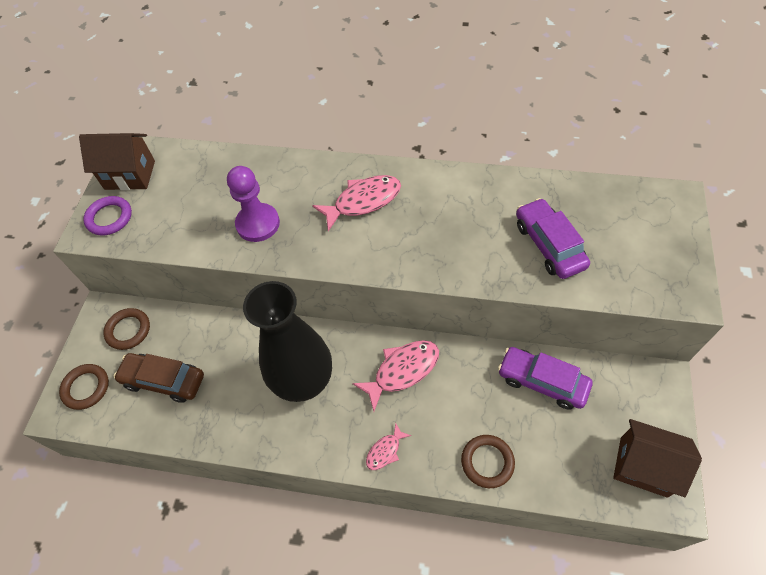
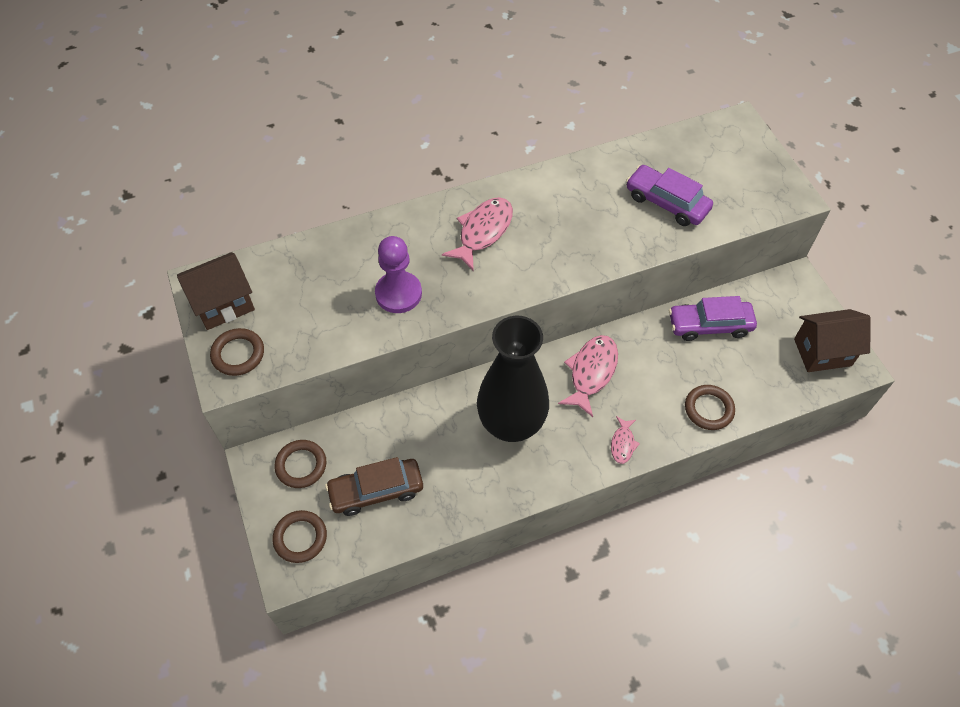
camera: 35 degrees left, 0 degrees up
purple ring [83,196,132,236] -> brown ring [210,328,264,376]

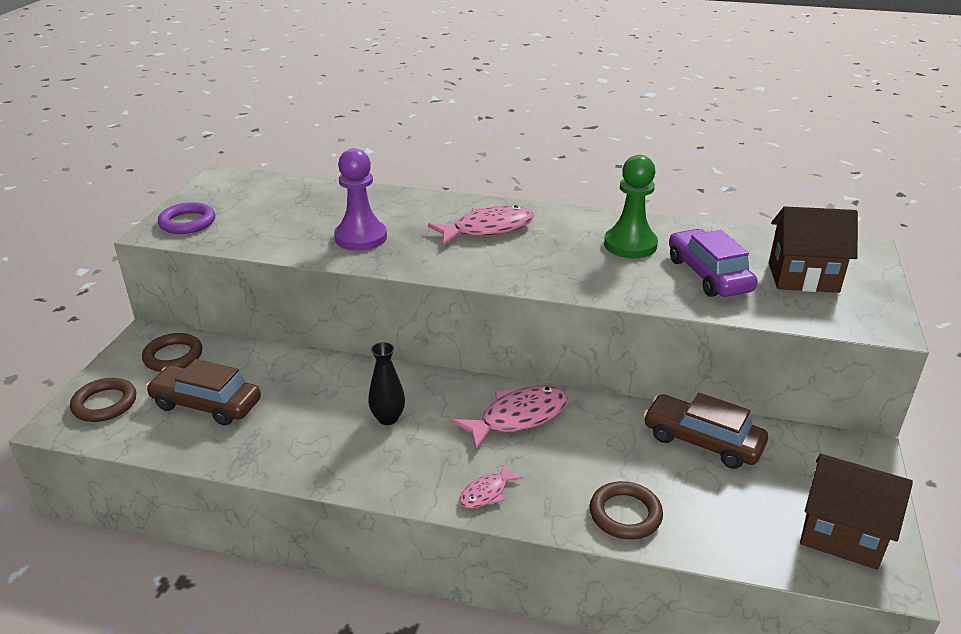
camera: 35 degrees right, 25 degrees down
brown house [177,252,255,330] -> brown house moved to [769,206,858,293]
brown ring [210,328,264,376] -> purple ring [158,202,215,234]
black vase [477,316,549,442] -> black vase [368,342,405,425], size x0.41
purple car [669,296,757,341] -> brown car [643,393,768,469]
none -> green pawn [604,155,658,258]

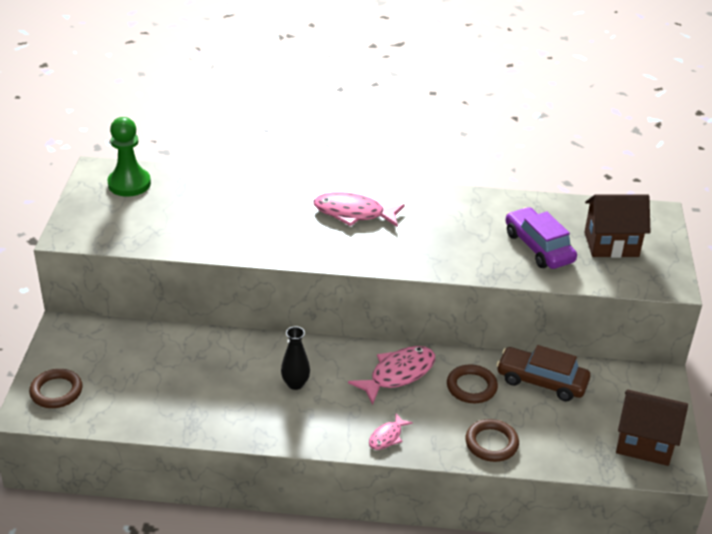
camera: 10 degrees left, 5 degrees up
brown ring [142,333,202,372] -> brown ring moved to [447,364,498,403]
brown car [146,359,261,426] -> none
purple ring [158,202,215,234] -> none
purple pawn [334,148,387,251] -> none
pink fish [428,205,534,246] -> pink fish turned 135 degrees counterclockwise [314,192,405,227]
green pawn [604,155,658,258] -> green pawn moved to [107,117,151,197]

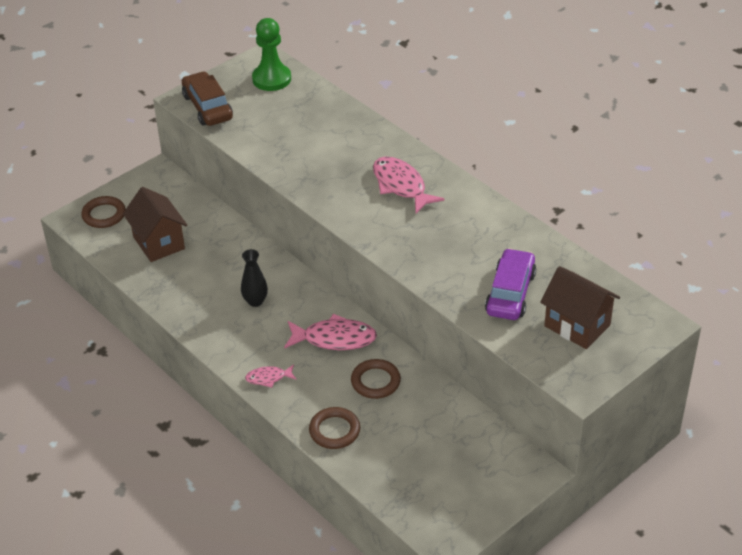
camera: 45 degrees right, 5 degrees up
brown car [496,345,590,401] -> brown car moved to [182,71,233,126]
brown house [616,389,688,466] -> brown house moved to [123,187,188,262]

